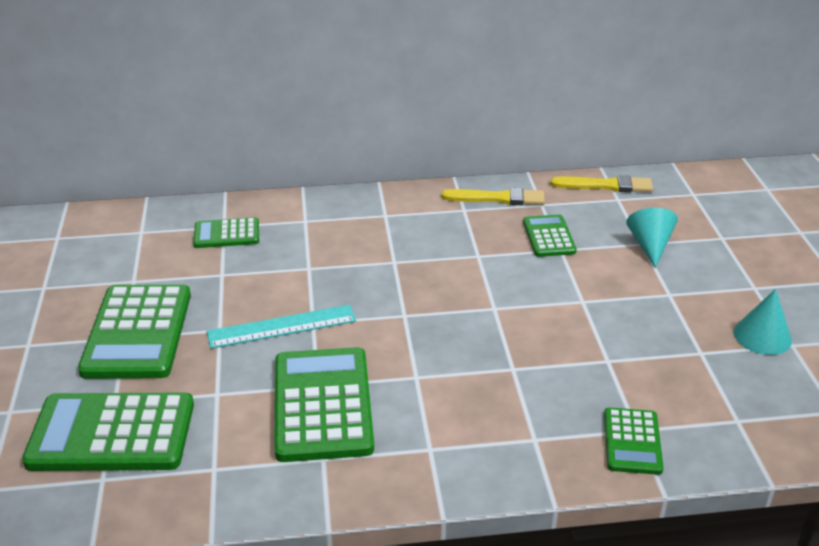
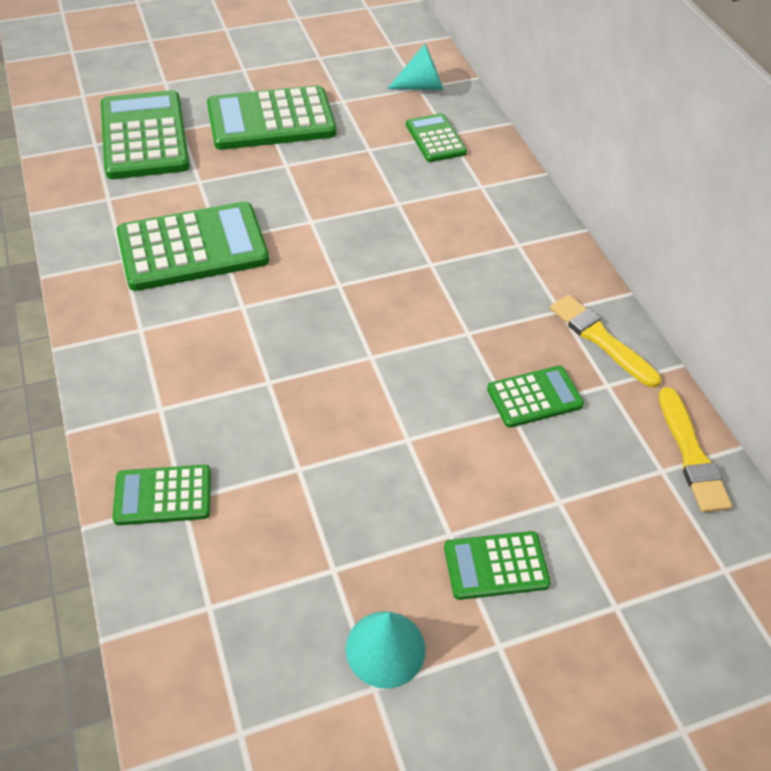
camera: 75 degrees right, 15 degrees up
turquoise ruler [207,305,356,349] -> none
yellow brush [442,188,545,205] -> yellow brush turned 150 degrees clockwise [550,295,661,387]
turquoise cone [626,208,678,268] -> turquoise cone moved to [387,44,443,90]
none -> green calculator [444,531,551,600]

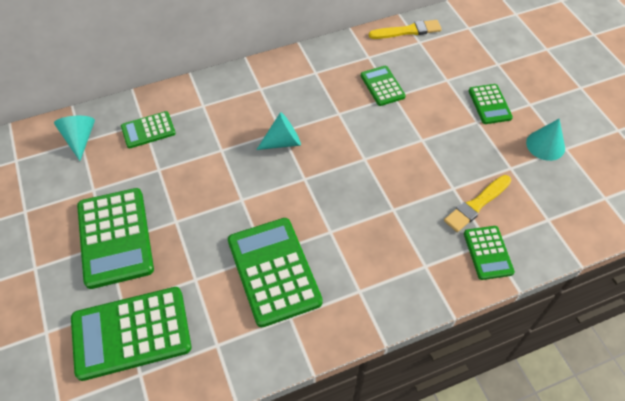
camera: 90 degrees left, 5 degrees up
yellow brush [550,295,661,387] -> yellow brush moved to [444,175,511,232]
none -> turquoise cone [256,112,301,150]

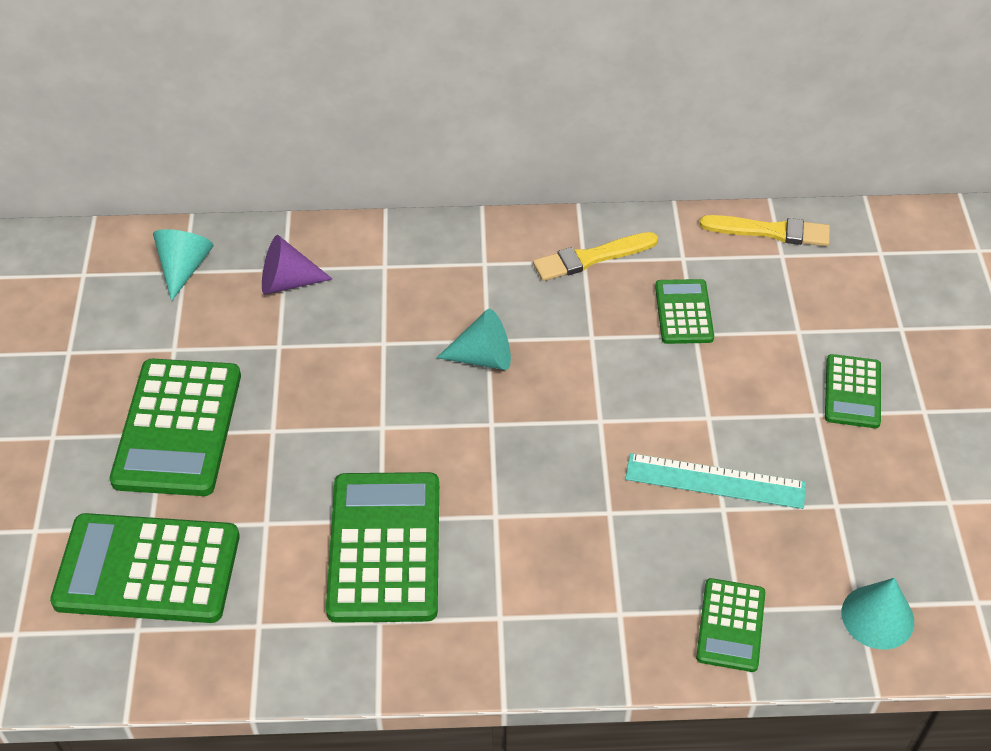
camera: 20 degrees right, 5 degrees down
green calculator [121,111,176,148] -> purple cone [262,235,332,295]
yellow brush [444,175,511,232] -> yellow brush moved to [533,232,658,281]
turquoise cone [526,119,565,161] -> turquoise cone moved to [842,578,914,650]
none -> turquoise ruler [625,453,806,509]

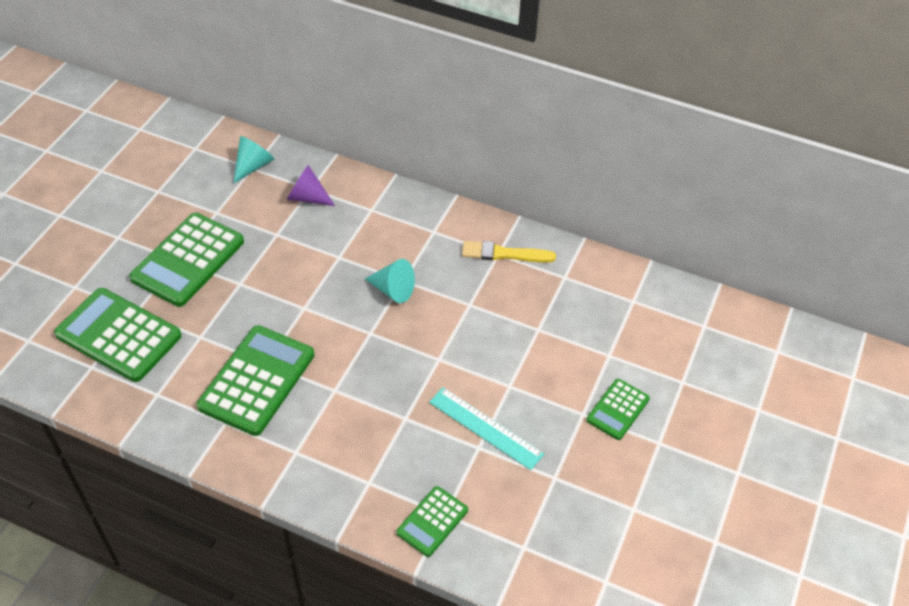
camera: 25 degrees right, 0 degrees up
green calculator [655,279,714,344] -> none
yellow brush [700,215,830,246] -> none
turquoise cone [842,578,914,650] -> none

